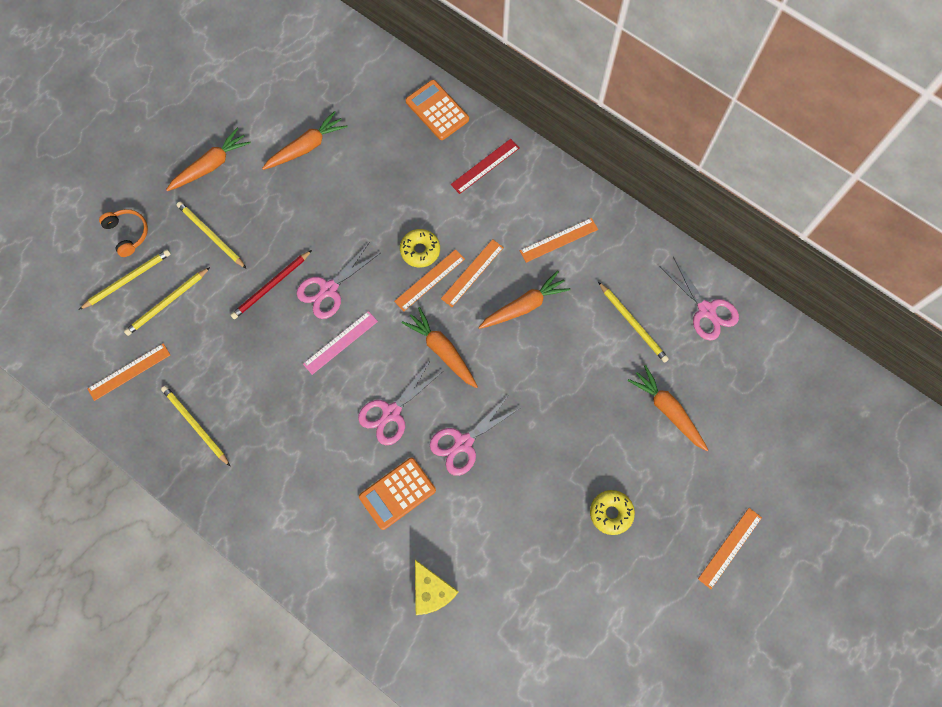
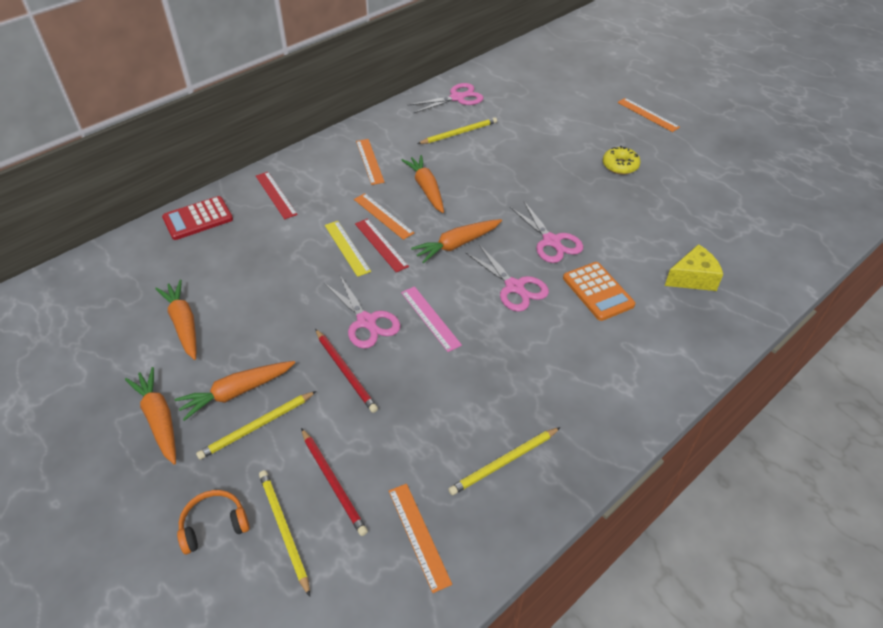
camera: 80 degrees left, 25 degrees down
yellow pencil [124,267,210,336] -> red pencil [301,428,368,536]
orange ruler [394,249,465,311] -> red ruler [355,219,409,272]
yellow donut [400,229,440,267] -> yellow ruler [325,221,371,277]
orange calculator [406,80,469,140] -> red calculator [162,196,233,240]
orange carrot [628,365,708,451] -> orange carrot moved to [175,361,295,421]

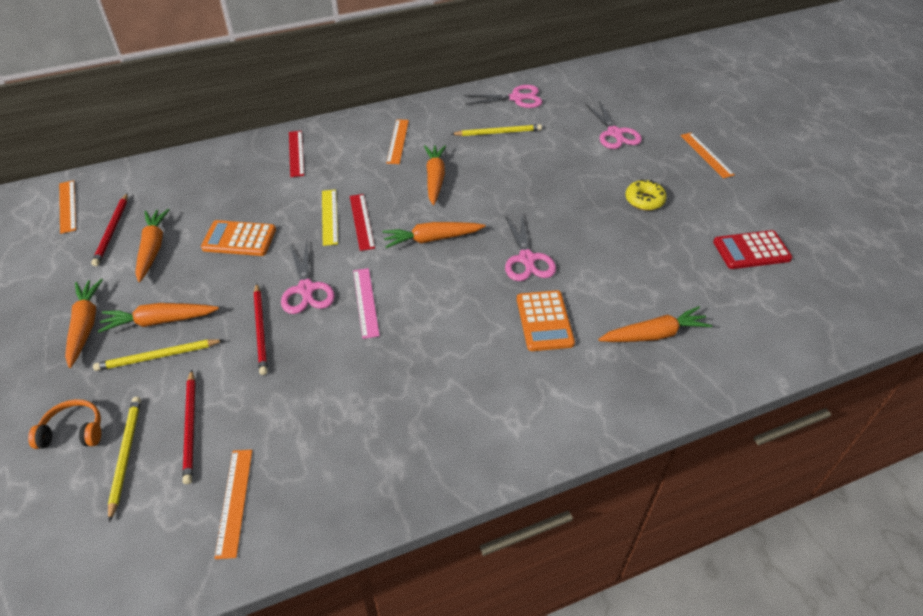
camera: 20 degrees right, 0 degrees up
red calculator [162,196,233,240] -> red calculator moved to [713,230,792,269]
orange ruler [354,193,414,240] -> orange ruler moved to [59,180,76,234]
yellow pencil [448,427,561,495] -> none
pink scissors [465,244,549,312] -> pink scissors moved to [585,101,642,149]
yellow cheese [665,244,723,291] -> orange carrot [598,306,712,342]
none -> red pencil [91,193,128,266]
none -> orange calculator [201,220,276,256]

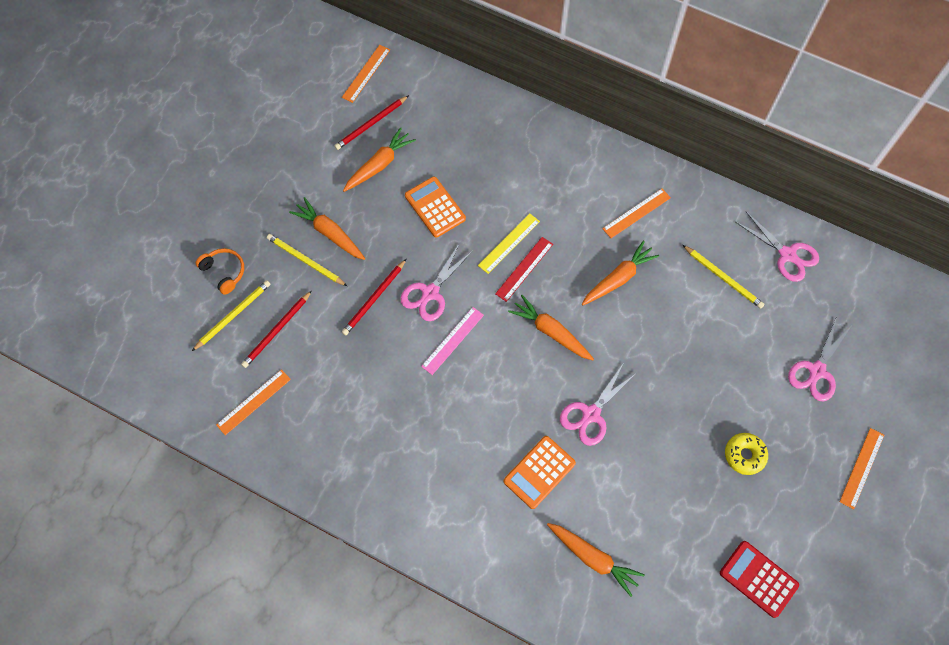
camera: 50 degrees right, 20 degrees up
orange carrot [65,279,103,368] -> none
red ruler [289,131,304,177] -> none

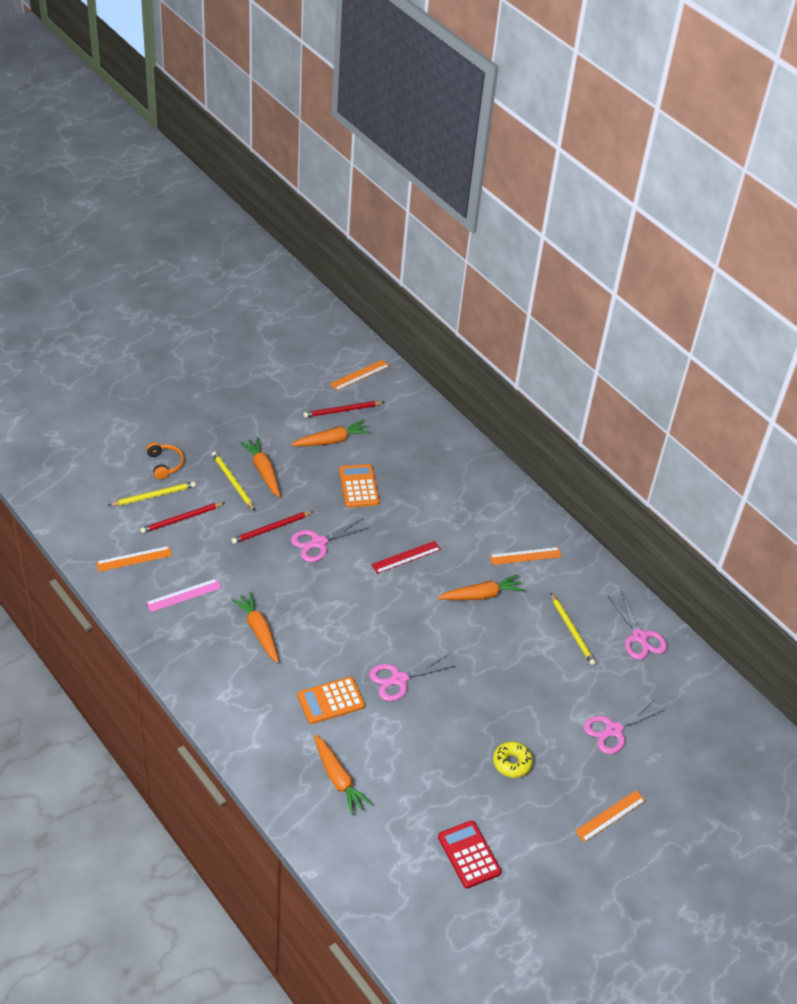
camera: 20 degrees right, 20 degrees down
pink ruler [421,307,484,375] -> pink ruler moved to [146,578,222,612]
yellow ruler [478,213,540,274] -> none
orange carrot [508,295,594,360] -> orange carrot moved to [231,592,279,663]

